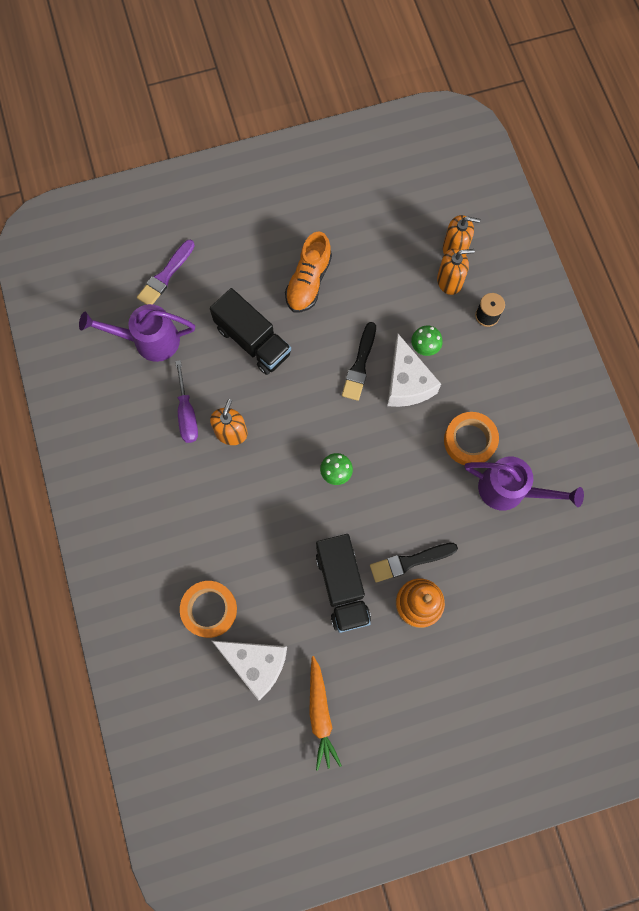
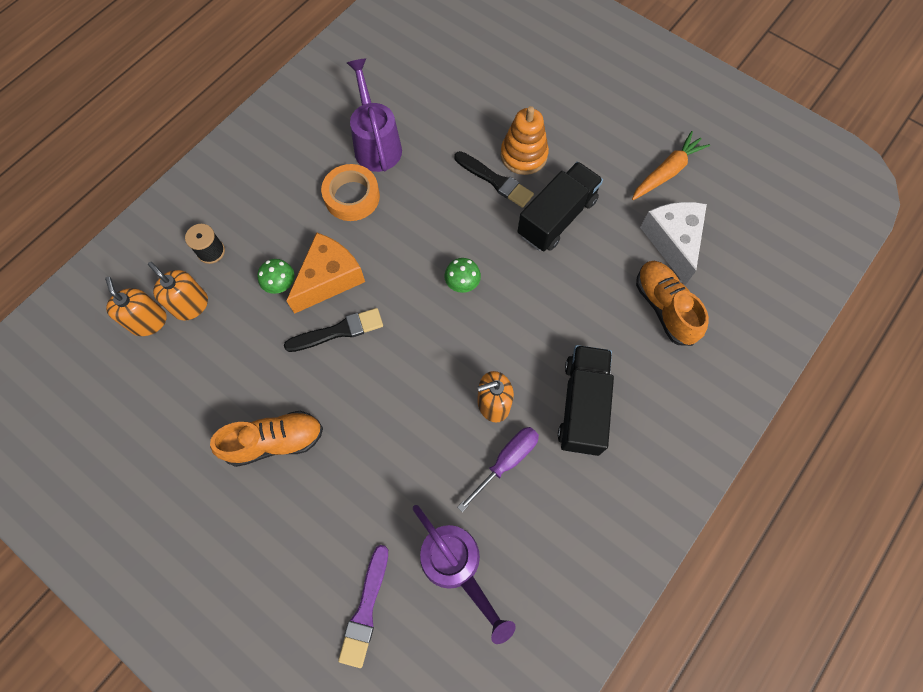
camera: 125 degrees left, 5 degrees down
purple brush [137,240,195,305] -> purple brush turned 105 degrees clockwise [338,545,388,668]
orange tape [180,581,237,638] -> orange shoe [636,261,709,346]
black truck [210,288,291,375] -> black truck moved to [558,345,614,456]
white cheese [387,334,441,407] -> orange cheese [286,232,365,314]

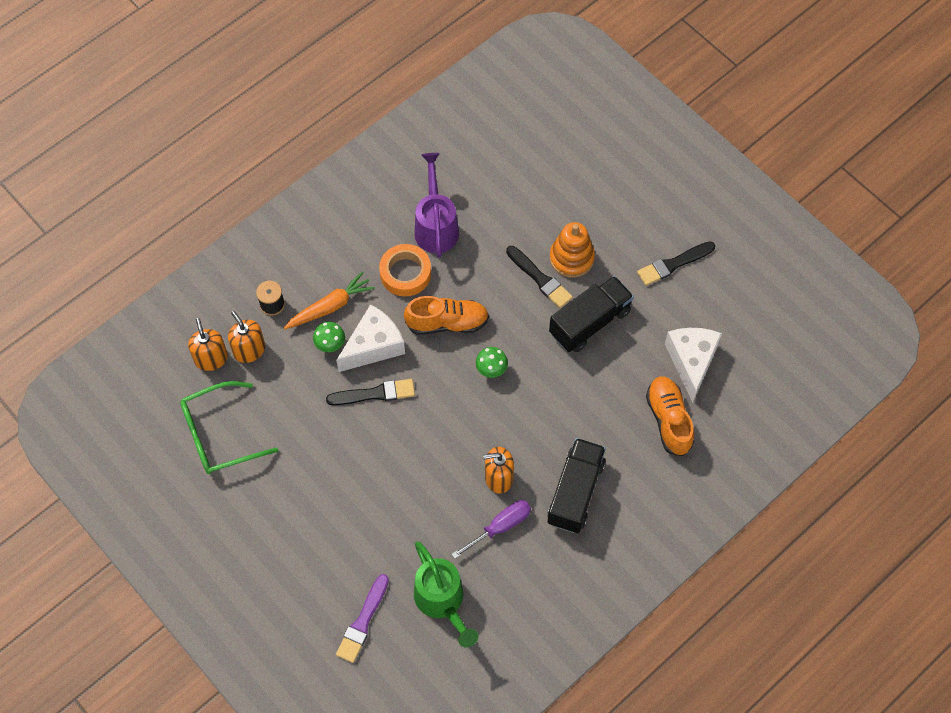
camera: 10 degrees right, 5 degrees down
orange shoe [210,411,323,467] -> orange shoe moved to [404,296,489,335]
orange cheese [286,232,365,314] -> white cheese [336,304,405,372]
purple watering can [413,505,516,644] -> green watering can [414,541,478,648]
orange carrot [632,131,710,200] -> orange carrot moved to [284,271,375,329]
none -> green glasses [180,381,278,474]
none -> black brush [637,241,715,286]

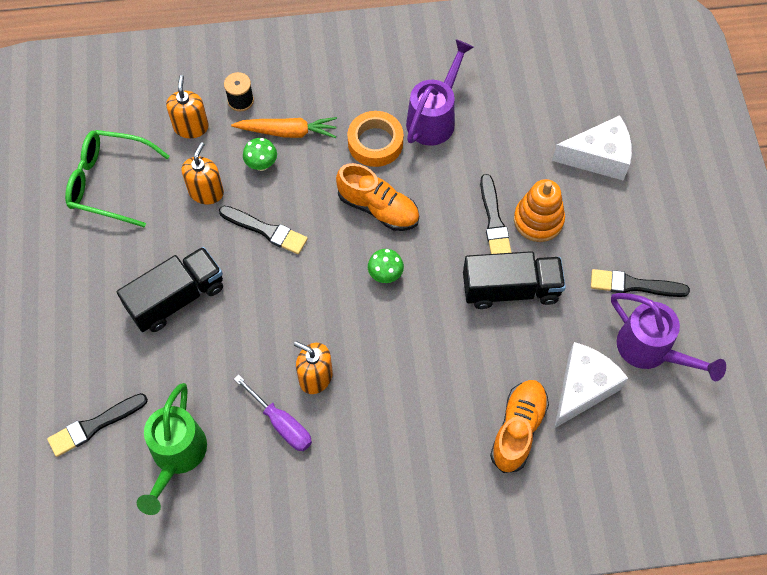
camera: 35 degrees right, 0 degrees up
orange soap dispenser [188,318,228,371] -> orange soap dispenser moved to [182,142,224,204]
white cheese [336,304,405,372] -> white cheese moved to [552,115,632,181]
purple brush [336,574,389,663] -> black brush [47,393,148,457]
purple screwdriver [451,500,531,559] -> purple screwdriver turned 45 degrees clockwise [234,375,312,451]
black truck [548,438,606,533] -> black truck moved to [117,247,223,332]
none -> purple watering can [611,293,726,381]

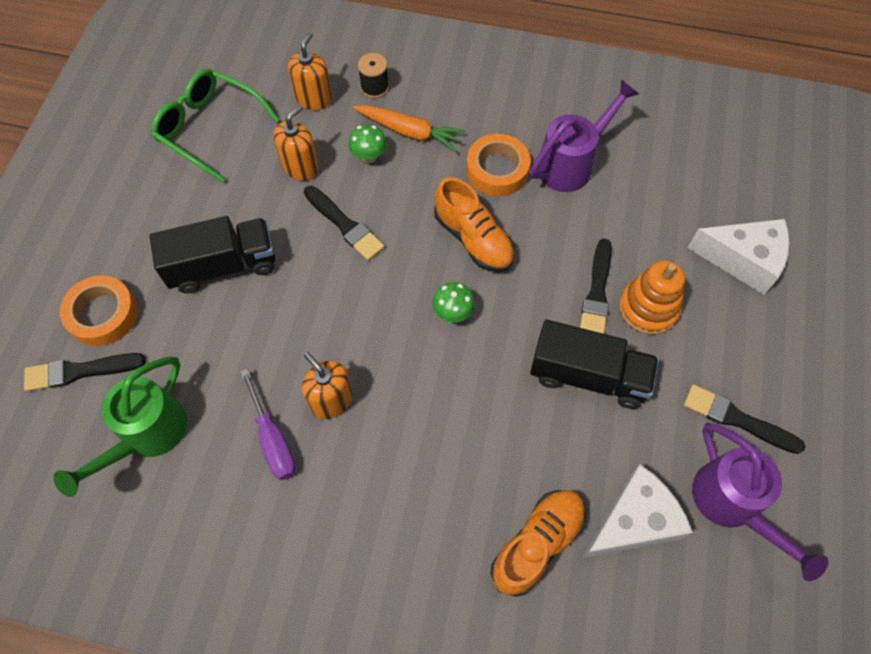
camera: 20 degrees right, 0 degrees up
none -> orange tape [60,275,138,346]

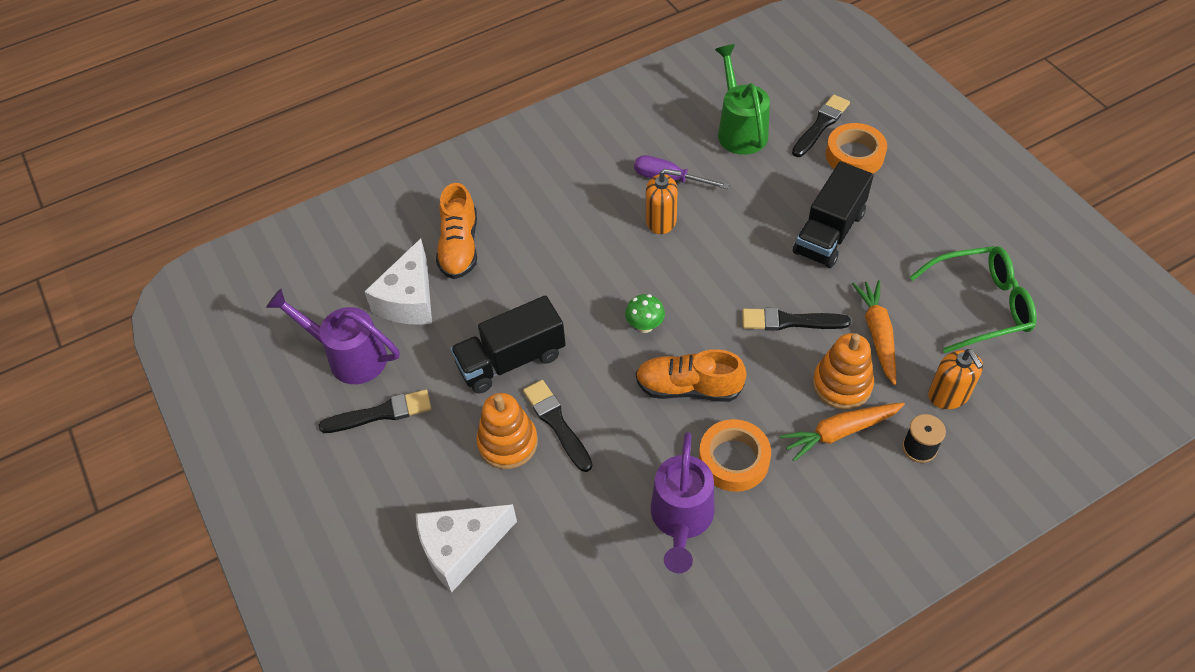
camera: 140 degrees right, 10 degrees down
orange soap dispenser [274,105,319,181] -> orange carrot [852,280,896,385]
green mushroom [348,124,387,163] -> orange stacking toy [813,333,874,410]

